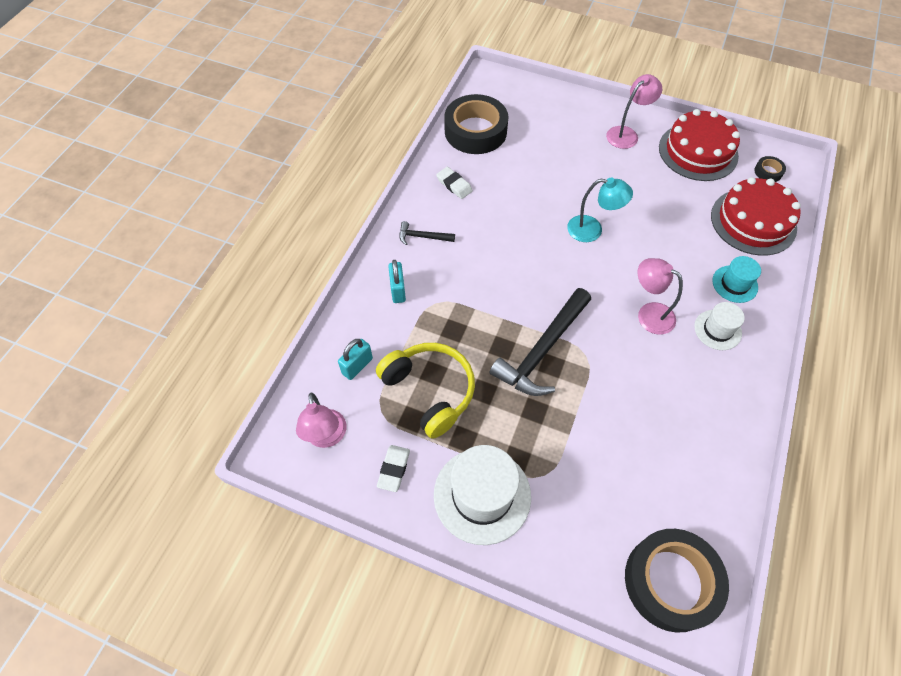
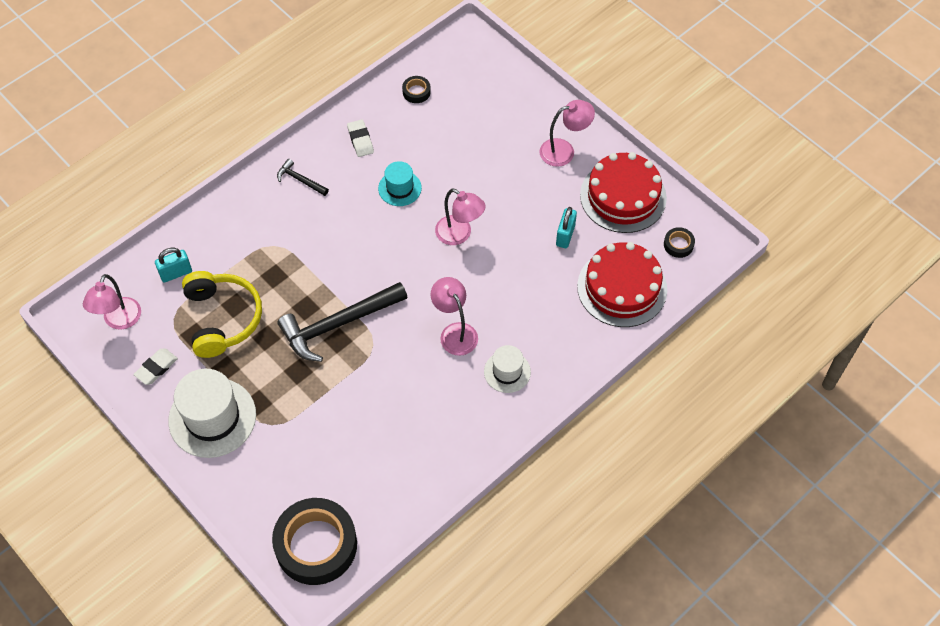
camera: 25 degrees right, 0 degrees up
turquoise padlock [388,260,406,303] -> turquoise padlock moved to [556,207,577,248]
black tape [444,94,509,154] -> black tape [402,76,431,103], size x0.42
turquoise lamp [567,178,633,242] -> pink lamp [435,189,486,245]
turquoise hat [712,256,761,303] -> turquoise hat moved to [378,161,422,206]

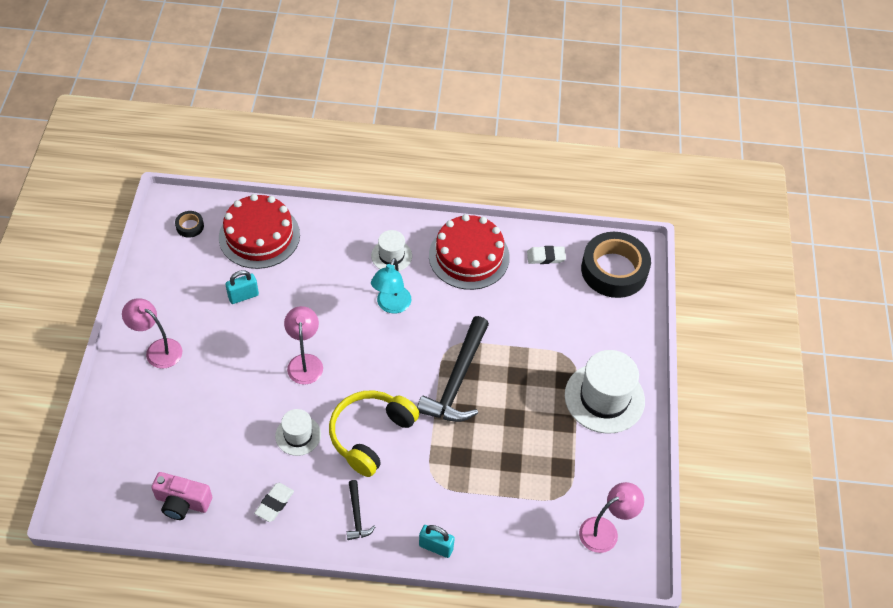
camera: 135 degrees left, 5 degrees down
white eraser [133,348,178,385] -> white eraser moved to [527,246,566,264]
turquoise padlock [155,248,192,283] -> turquoise padlock moved to [419,525,455,558]
yellow headphones [182,271,262,358] -> yellow headphones moved to [329,390,419,477]
black hammer [277,282,408,362] -> black hammer turned 90 degrees clockwise [417,316,489,422]
turquoise hat [378,161,422,206] -> white hat [275,409,321,456]
black tape [402,76,431,103] -> pink camera [151,472,212,520]
pink lamp [430,277,478,356] -> turquoise lamp [371,258,411,314]
red cake [580,152,667,233] -> red cake moved to [429,214,510,290]

